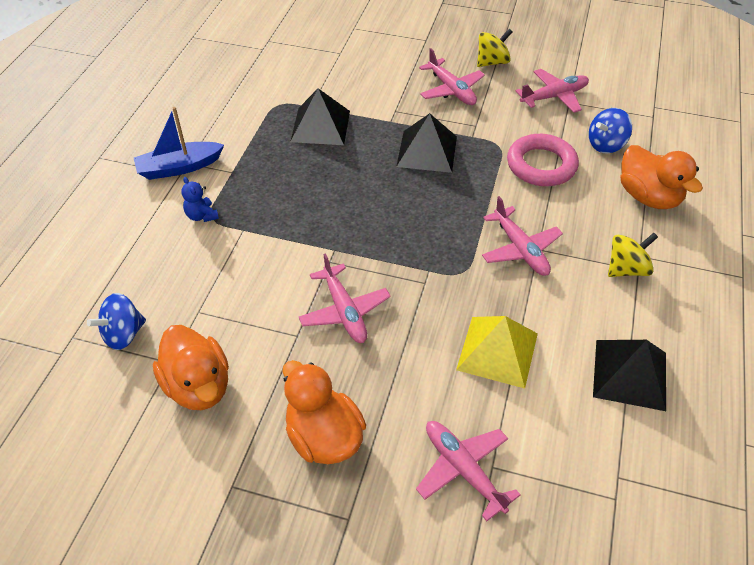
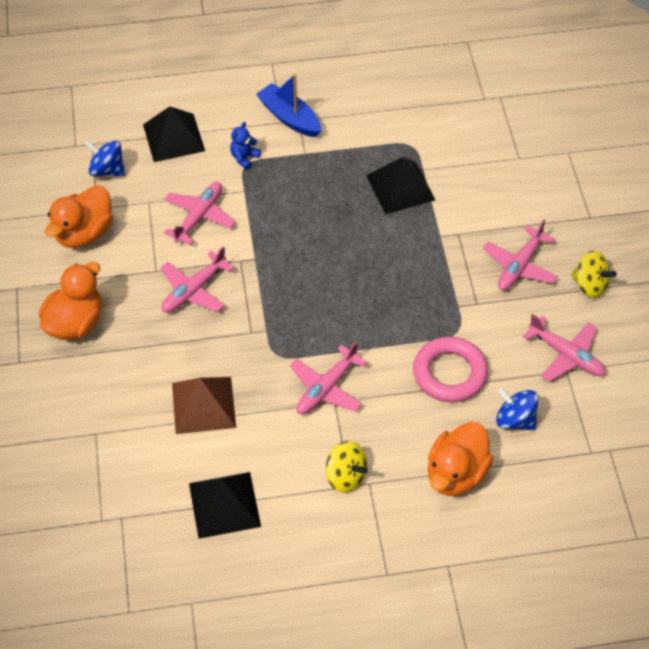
camera: 65 degrees right, 5 degrees up
black pyramid [396,113,457,173] -> black pyramid moved to [143,106,205,162]
pink plane [416,421,521,521] -> pink plane moved to [164,182,236,245]
yellow pyramid [456,316,538,388] -> brown pyramid [172,377,236,434]

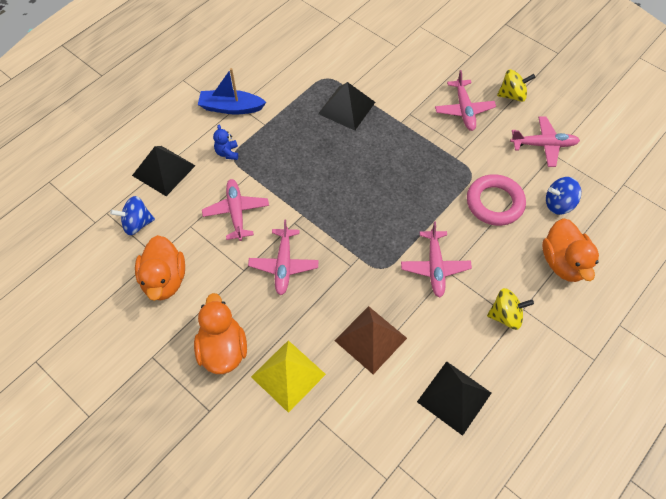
camera: 40 degrees left, 5 degrees up
none -> yellow pyramid [251,340,326,413]

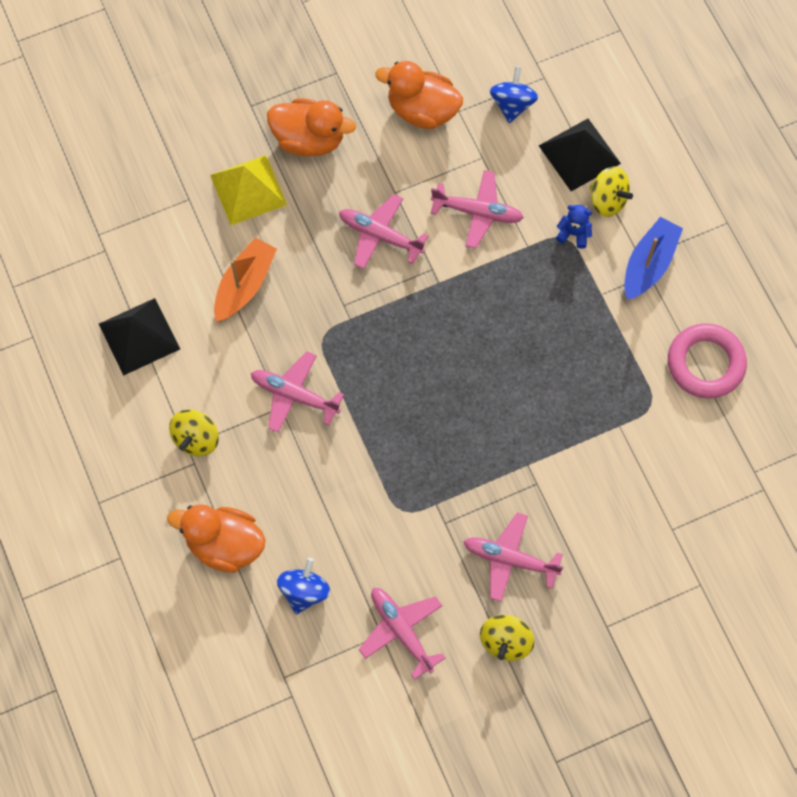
camera: 115 degrees right, 10 degrees up
black pyramid [318,82,375,131] -> none
brown pyramid [334,306,407,374] -> orange boat [214,238,277,322]
pink ring [467,174,526,226] -> pink ring moved to [668,323,747,399]
pink plane [510,116,580,167] -> pink plane turned 120 degrees clockwise [359,588,445,680]
none -> yellow spinning top [589,167,633,217]

